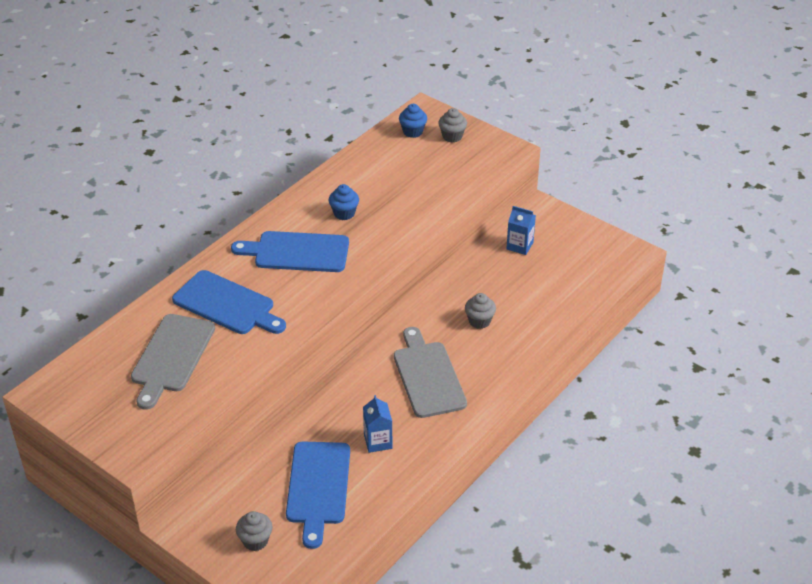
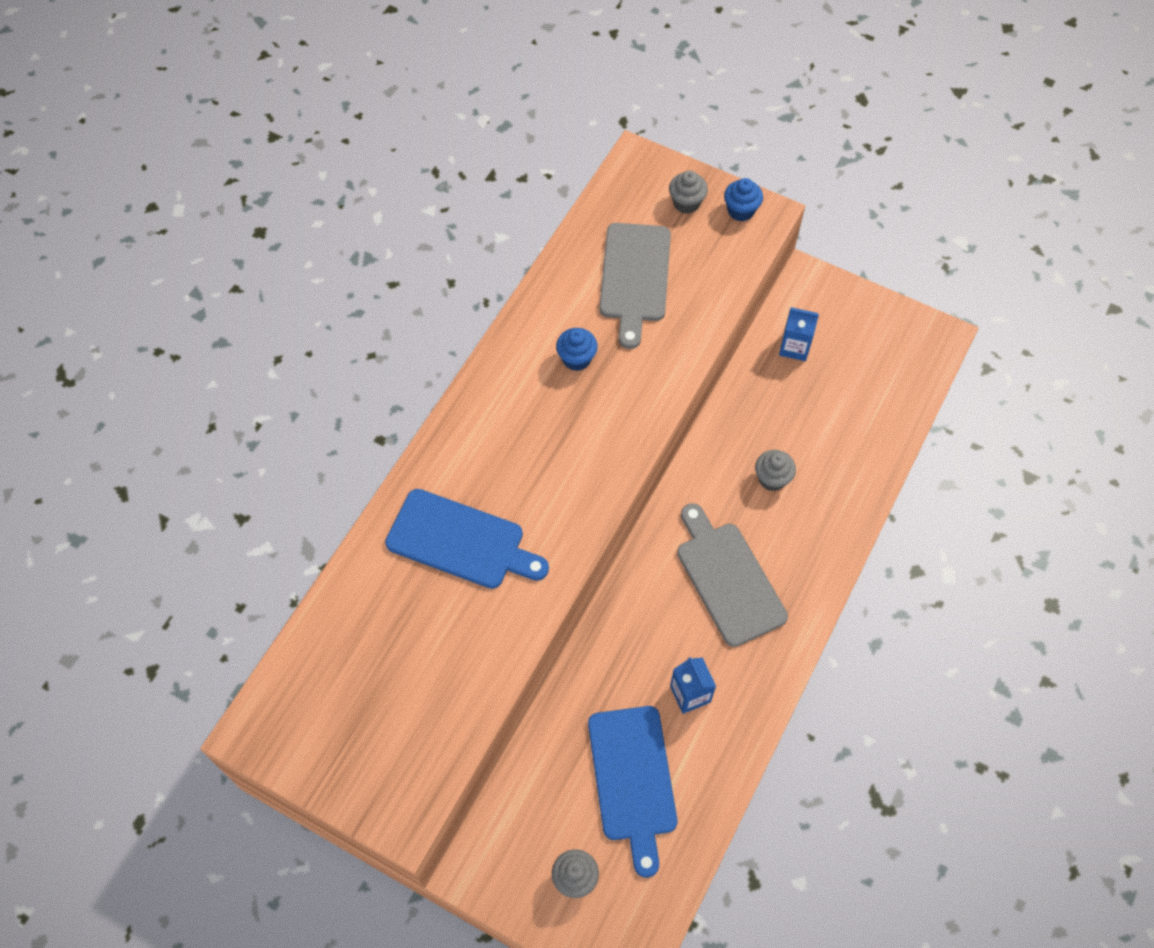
camera: 10 degrees left, 20 degrees up
grey cutting board [131,314,215,410] -> grey cutting board moved to [599,223,671,349]
blue cutting board [231,231,349,272] -> none
blue cupcake [399,104,427,138] -> blue cupcake moved to [724,178,763,221]

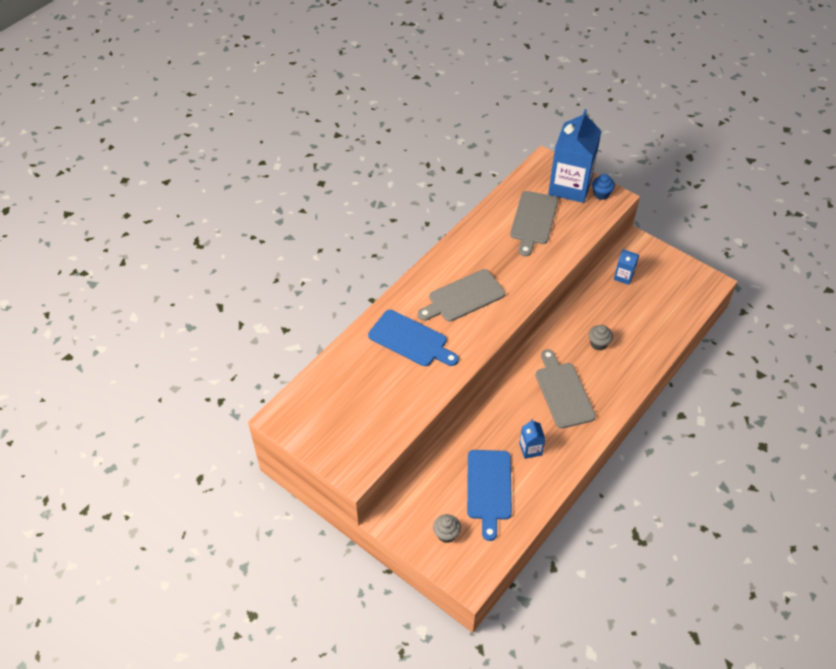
camera: 10 degrees right, 10 degrees down
blue cupcake [556,328,598,371] -> none
grey cupcake [669,171,708,214] -> blue carton [548,109,602,203]
none -> grey cutting board [418,269,505,322]

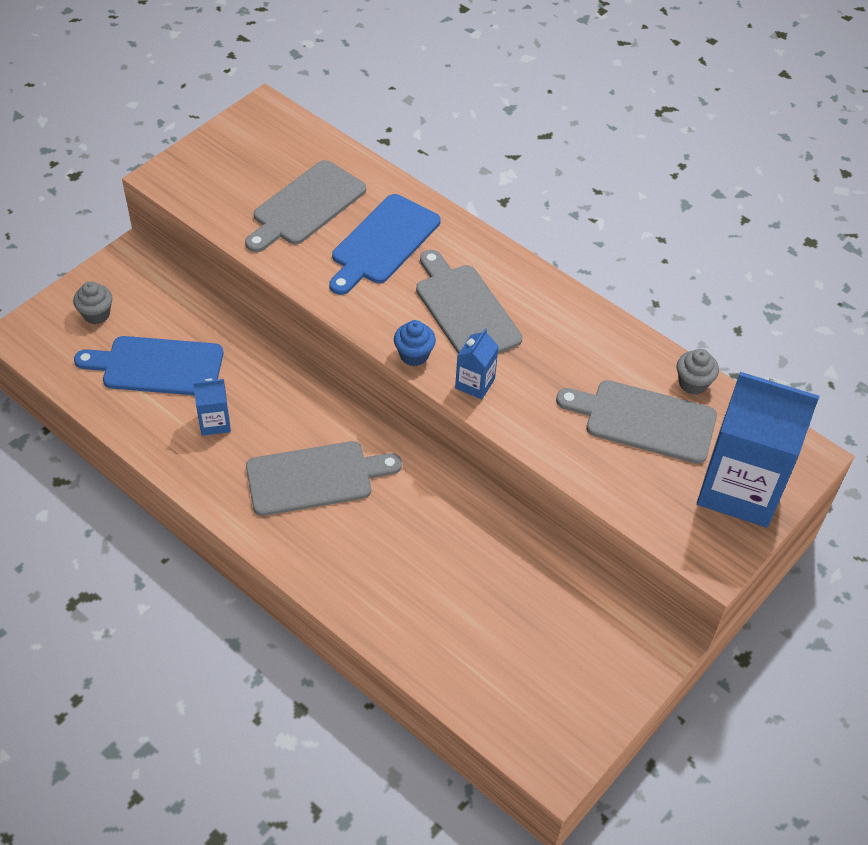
camera: 90 degrees right, 0 degrees up
grey cupcake [589,325,613,351] -> grey cupcake moved to [677,349,719,395]
blue cupcake [592,174,615,200] -> blue cupcake moved to [394,320,436,366]
blue carton [614,249,639,285] -> blue carton moved to [455,328,499,399]
none -> grey cutting board [245,160,366,252]

